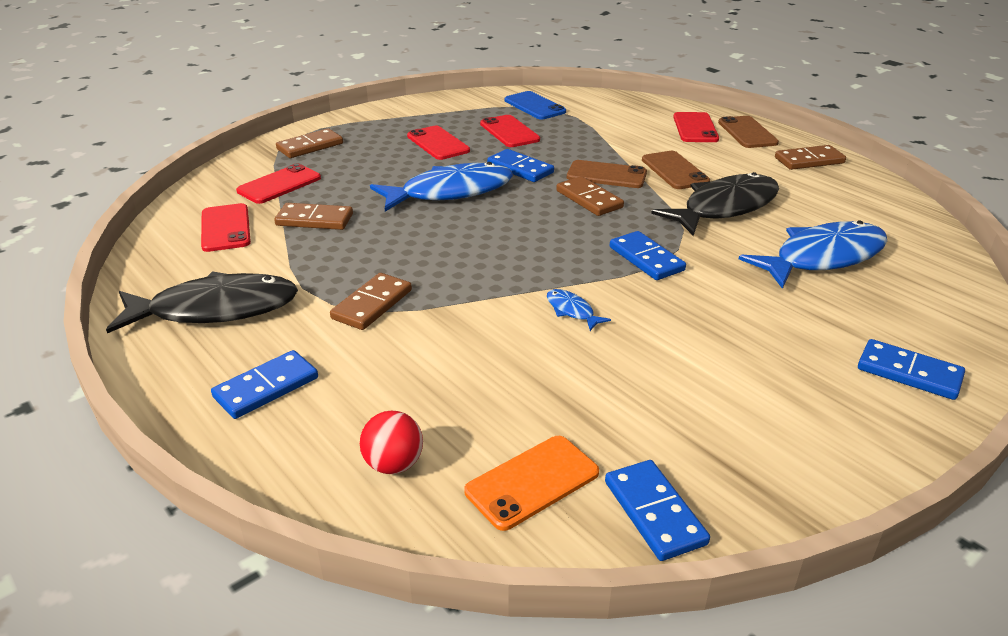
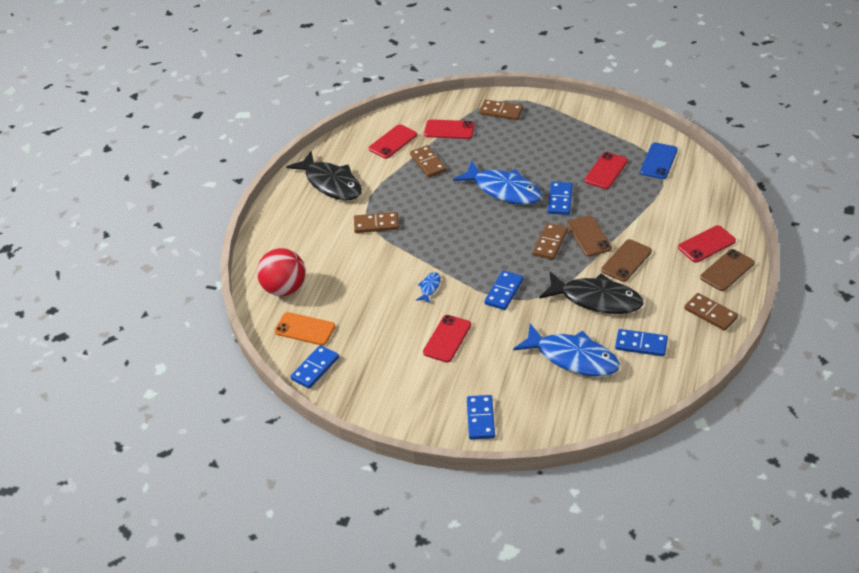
camera: 60 degrees right, 10 degrees up
blue domino [211,350,318,419] -> blue domino moved to [615,329,668,356]
red ball [360,411,423,474] -> red ball [257,248,305,296], size x1.76
red phone [407,126,470,160] -> red phone moved to [423,315,471,362]

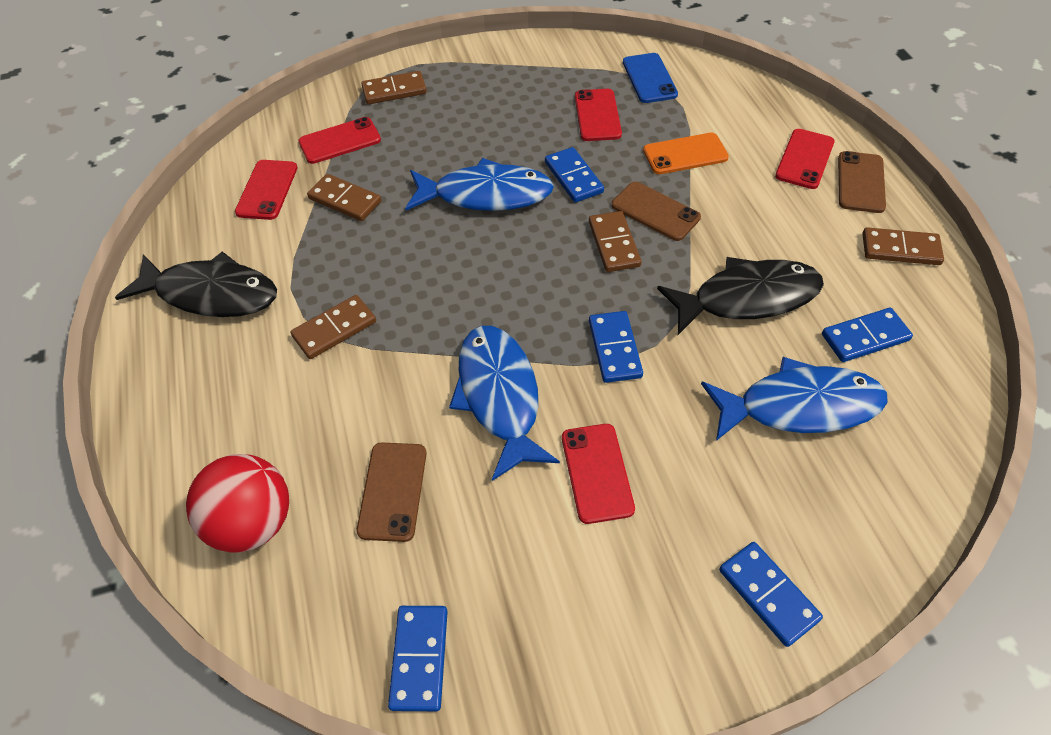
camera: 35 degrees left, 10 degrees up
orange phone [274,312,335,345] -> orange phone moved to [643,133,729,174]
blue fish [416,272,441,303] -> blue fish [449,326,560,481], size x2.37
brown phone [601,239,652,282] -> brown phone moved to [356,443,426,542]

